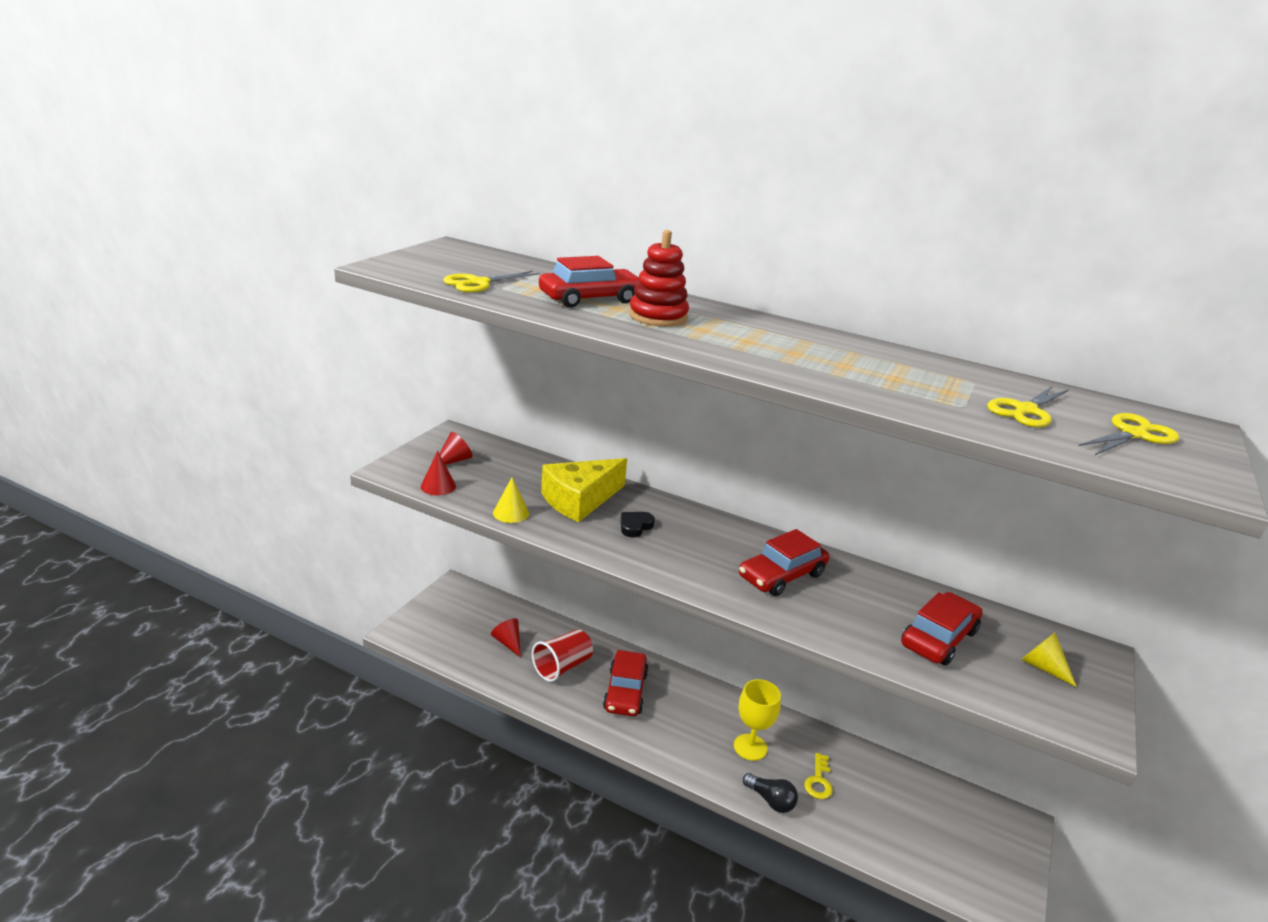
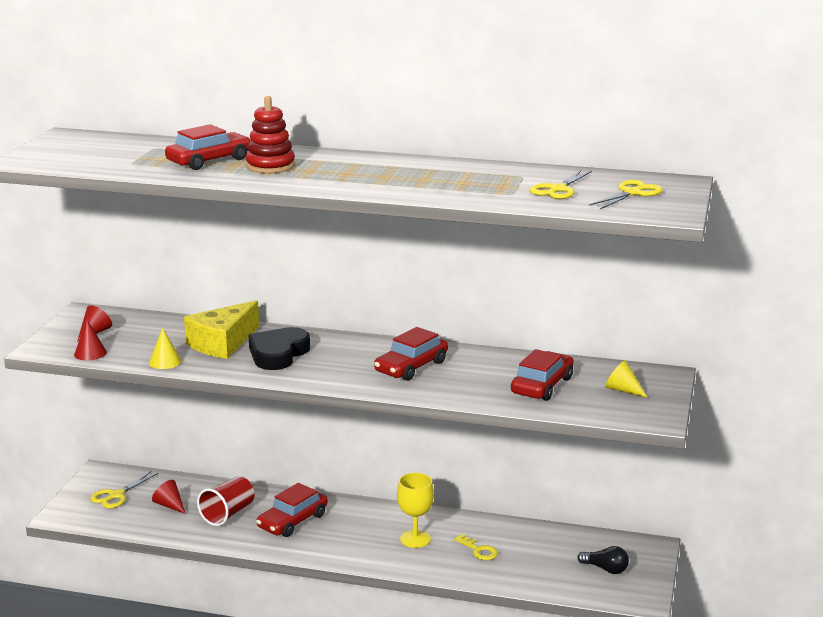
camera: 10 degrees left, 5 degrees down
yellow scissors [443,271,540,292] -> yellow scissors moved to [90,471,158,508]
red car [603,650,649,716] -> red car turned 45 degrees clockwise [256,483,328,537]
black heart [621,512,655,538] -> black heart [248,327,310,370], size x2.01
black light bulb [743,773,798,813] -> black light bulb moved to [577,546,629,574]
yellow key [804,753,833,799] -> yellow key turned 45 degrees counterclockwise [454,534,498,560]

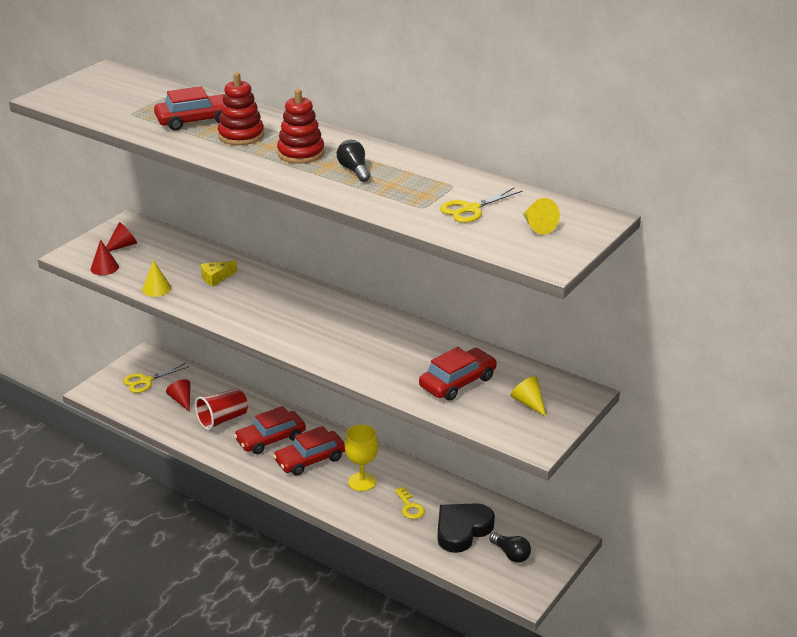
camera: 20 degrees right, 10 degrees up
yellow cheese [184,300,259,359] -> yellow cheese [201,260,237,287], size x0.49
black heart [248,327,310,370] -> black heart moved to [437,503,495,553]
red car [374,327,448,381] -> red car moved to [273,426,345,476]
yellow scissors [589,180,663,209] -> yellow cone [523,198,560,234]
none -> red stacking toy [277,89,325,164]
none -> black light bulb [337,140,371,182]

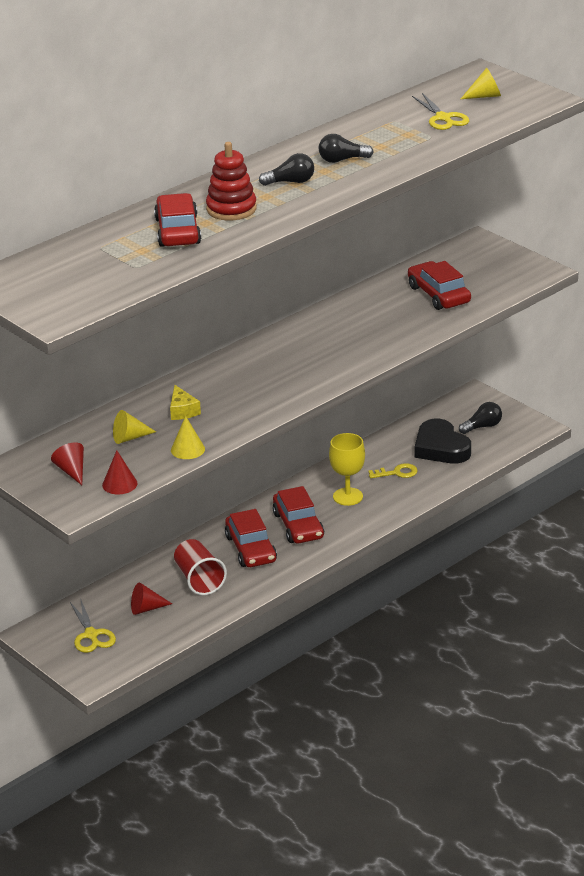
camera: 75 degrees left, 0 degrees up
red stacking toy [277,89,325,164] -> black light bulb [259,153,314,186]
yellow cone [511,376,546,417] -> yellow cone moved to [113,410,156,444]

